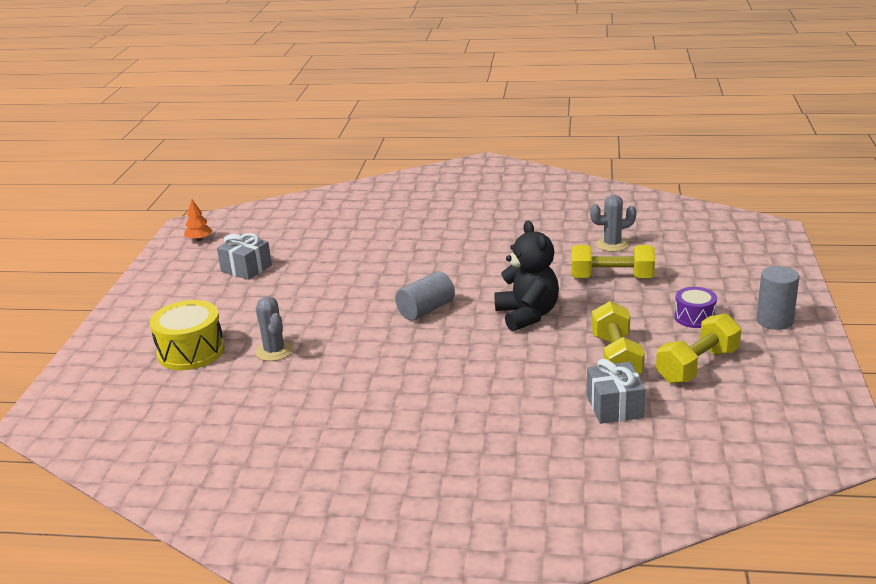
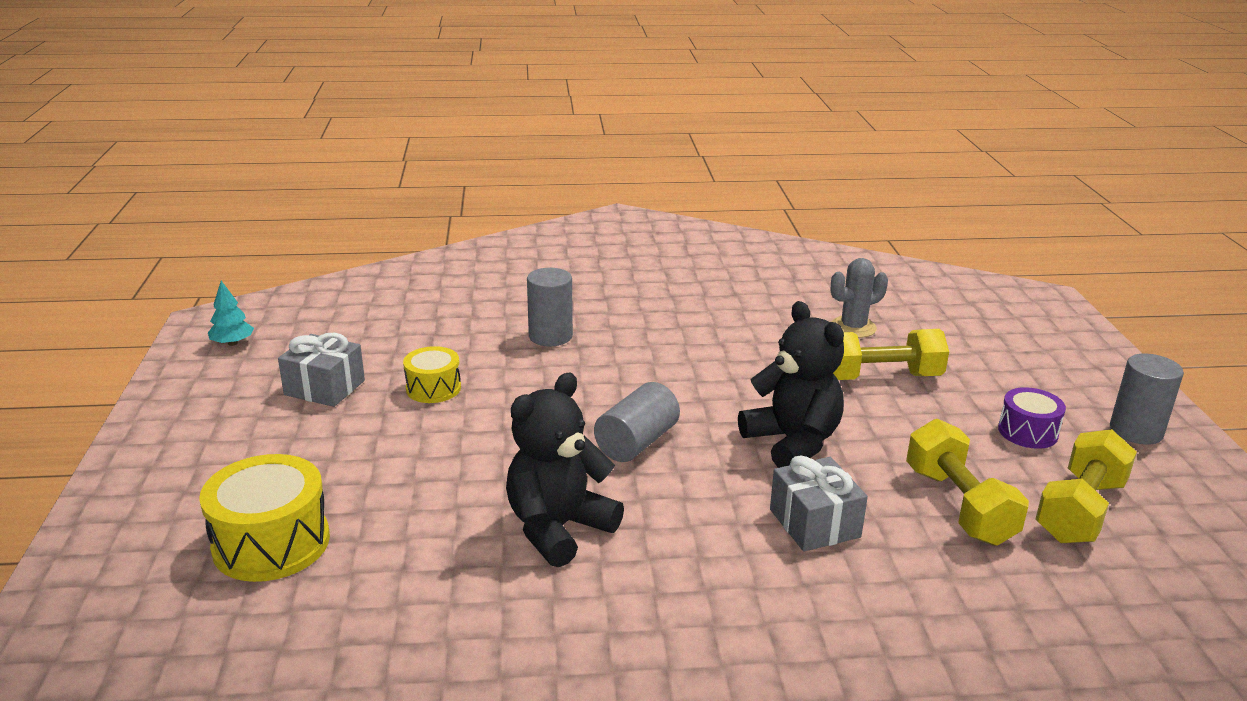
camera: 15 degrees left, 0 degrees up
orange tree [184,199,213,241] -> turquoise tree [208,281,254,346]
grey cactus [255,296,293,361] -> none
grey gift [587,359,645,424] -> grey gift moved to [770,455,868,552]
none -> yellow drum [403,346,461,403]
none -> black teddy bear [506,373,624,567]
none -> grey cylinder [527,268,573,347]

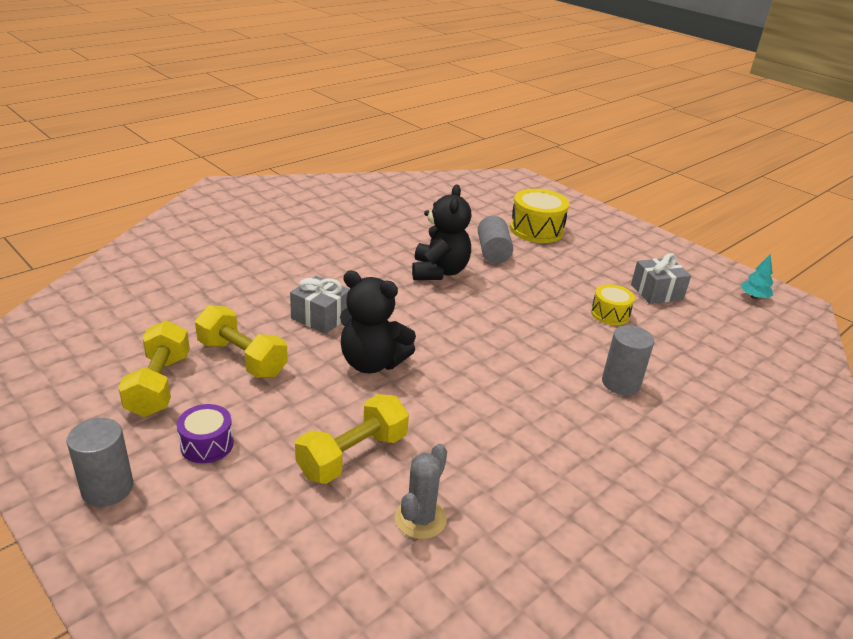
camera: 140 degrees right, 5 degrees up
grey cylinder [594,382,680,462] -> grey cylinder moved to [478,216,513,263]

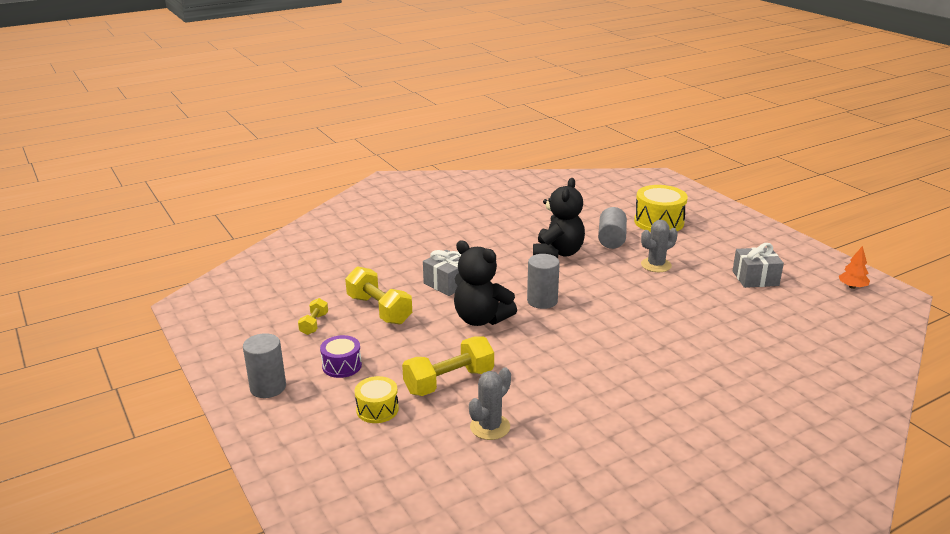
camera: 15 degrees right, 5 degrees down
yellow dumbbell [118,320,190,417] -> yellow dumbbell [298,298,328,335], size x0.54
yellow drum [591,284,635,325] -> yellow drum moved to [355,376,399,423]
grey cylinder [602,325,654,395] -> grey cylinder moved to [527,254,560,309]
turquoise tree [741,254,773,299] -> orange tree [839,246,870,289]
none -> grey cactus [641,220,678,272]

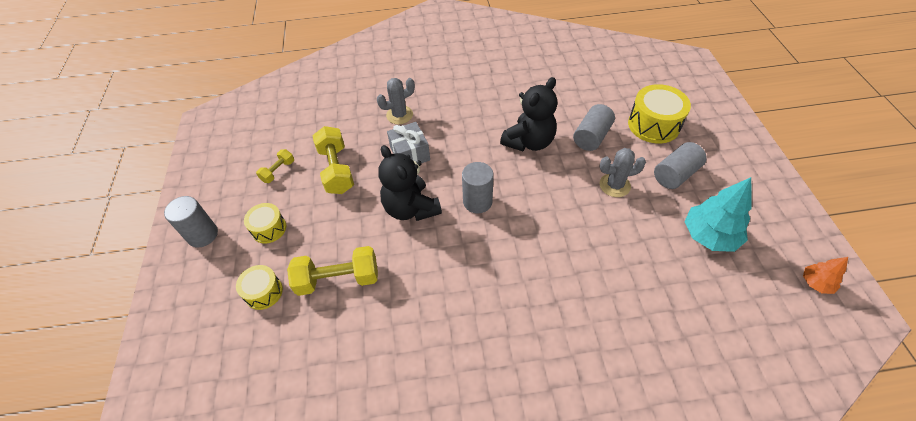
camera: 25 degrees right, 25 degrees up
purple drum [320,335,362,378] -> yellow drum [244,203,286,243]
grey cactus [469,368,511,440] -> grey cactus moved to [377,78,415,124]
grey gift [733,243,784,288] -> turquoise tree [684,177,752,252]
none -> grey cylinder [654,142,707,189]

